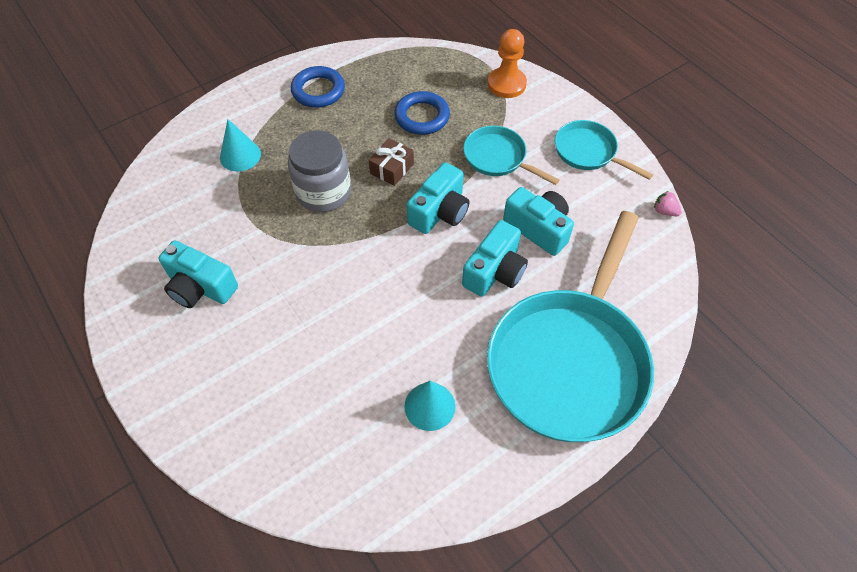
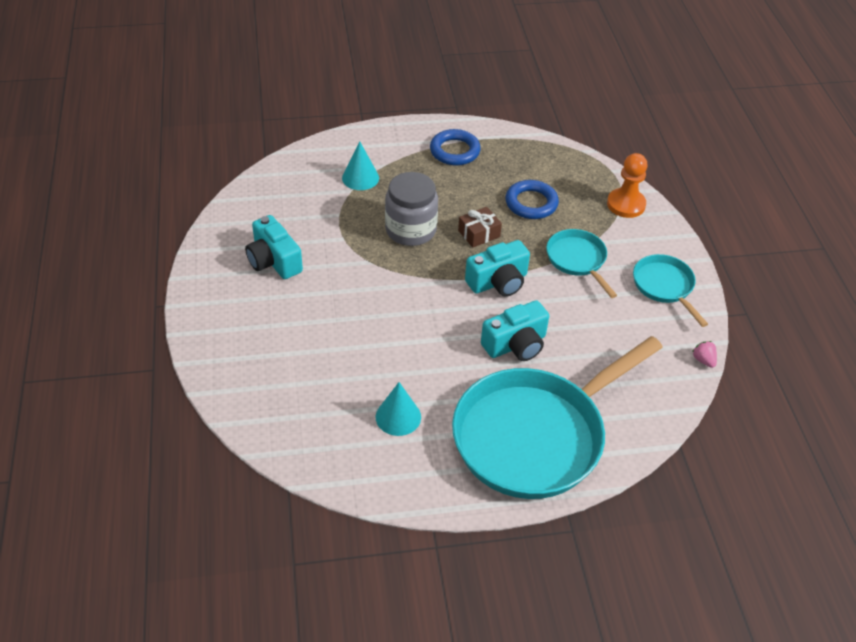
camera: 25 degrees right, 10 degrees down
turquoise camera [503,187,574,256] -> none

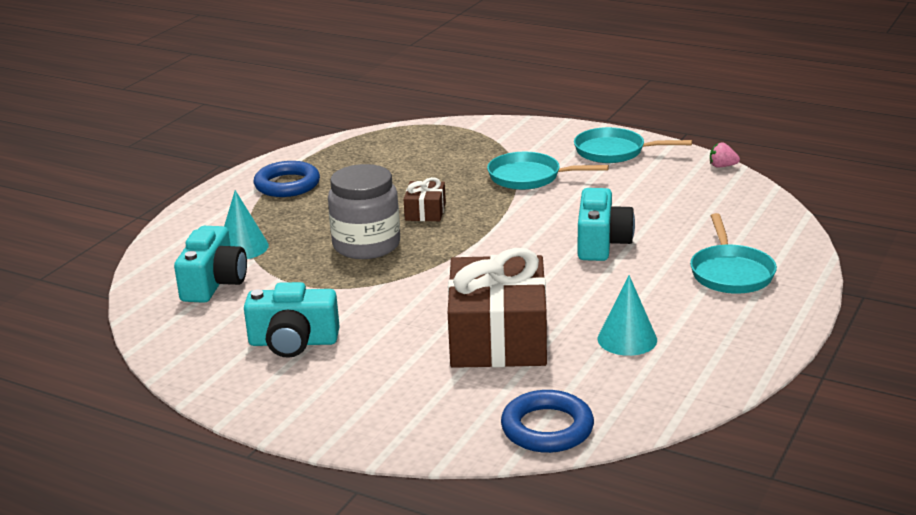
camera: 50 degrees left, 20 degrees down
turquoise pan [452,336,663,499] -> turquoise pan [690,213,777,294], size x0.47
turquoise camera [465,240,530,297] -> turquoise camera moved to [174,226,247,303]
blue ring [506,180,559,219] -> blue ring moved to [501,390,594,453]
orange pawn [607,153,648,218] -> none
none -> brown gift [448,248,547,368]

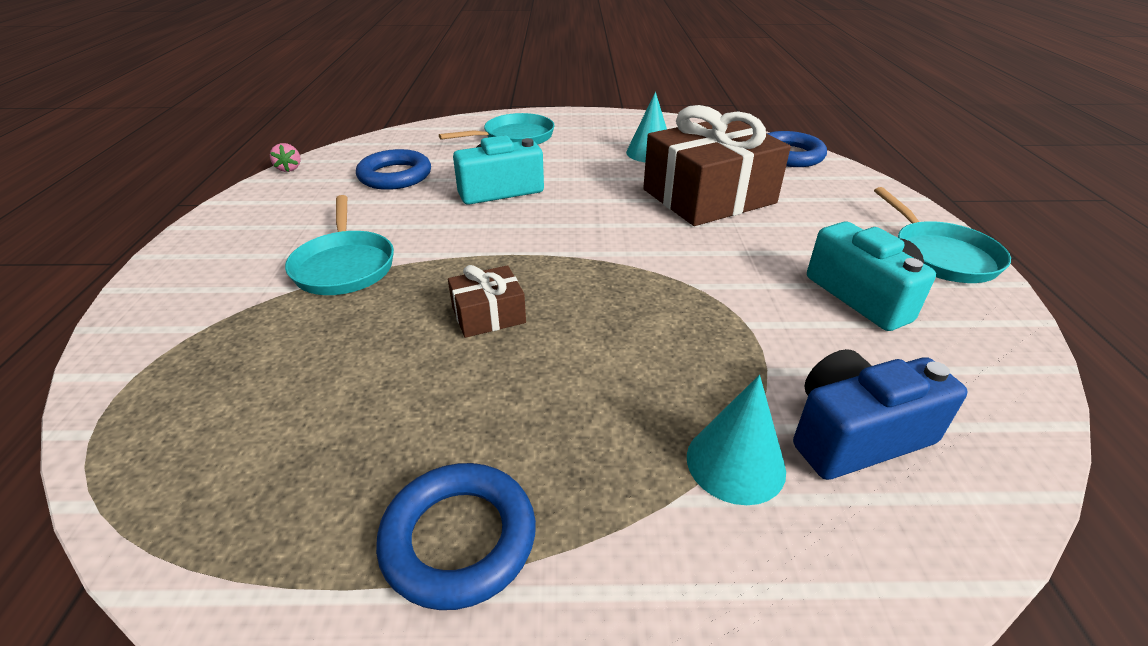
camera: 120 degrees left, 10 degrees up
turquoise camera [174,226,247,303] -> blue camera [793,349,968,480]
grey jar [328,164,400,259] -> none
turquoise pan [574,127,692,163] -> turquoise pan moved to [874,187,1011,283]
none -> blue ring [356,149,431,190]

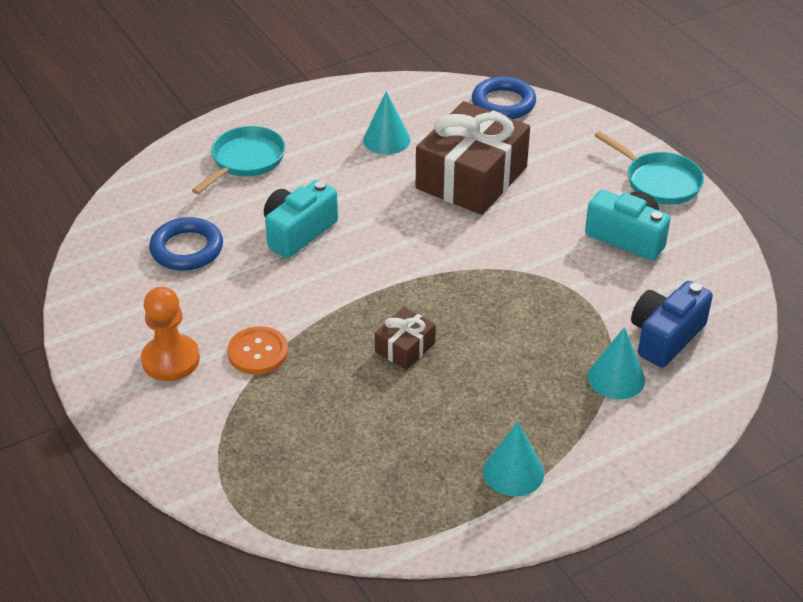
camera: 30 degrees left, 5 degrees up
pink strawberry [270,143,301,172] -> none
turquoise pan [285,195,394,295] -> orange button [227,326,288,374]
blue ring [376,463,536,610] -> turquoise cone [483,422,544,497]
none -> orange pawn [141,287,200,381]

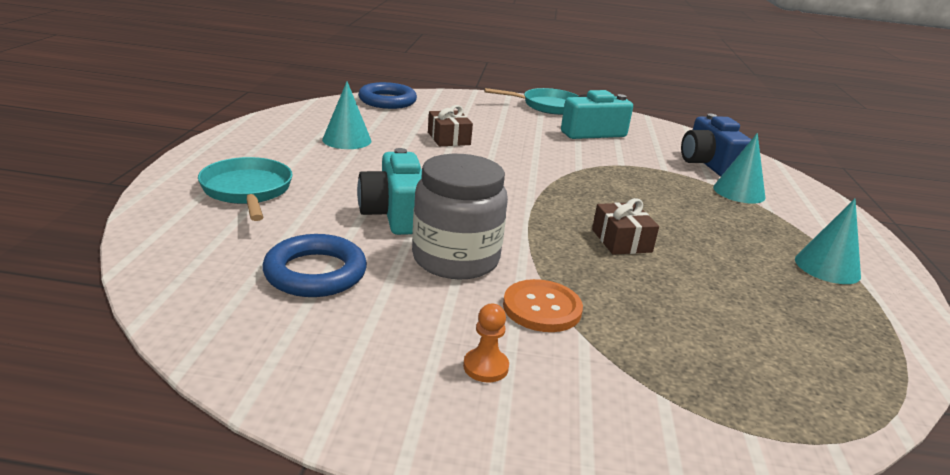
camera: 55 degrees left, 15 degrees down
orange pawn [141,287,200,381] -> orange pawn [463,304,509,382], size x0.53
brown gift [416,101,530,215] -> brown gift [428,105,473,146], size x0.46
none -> grey jar [412,154,508,279]

